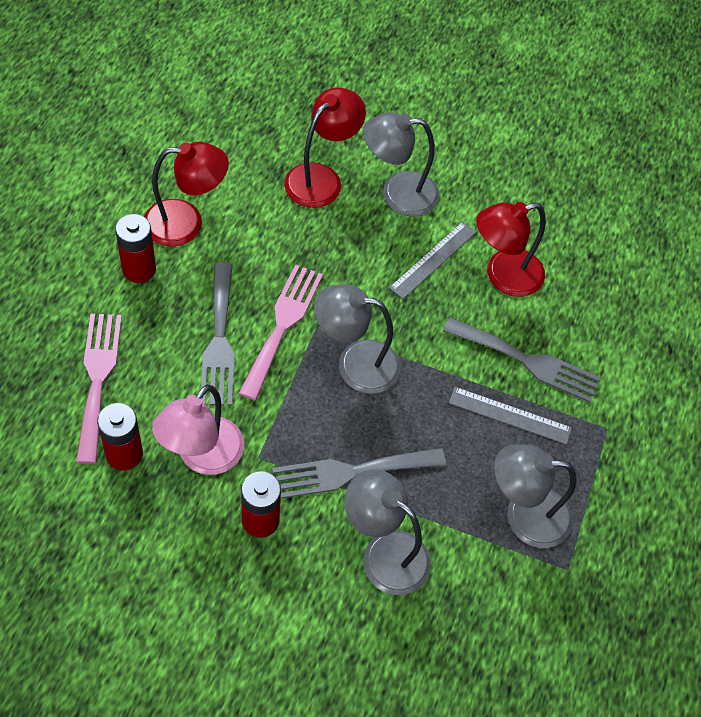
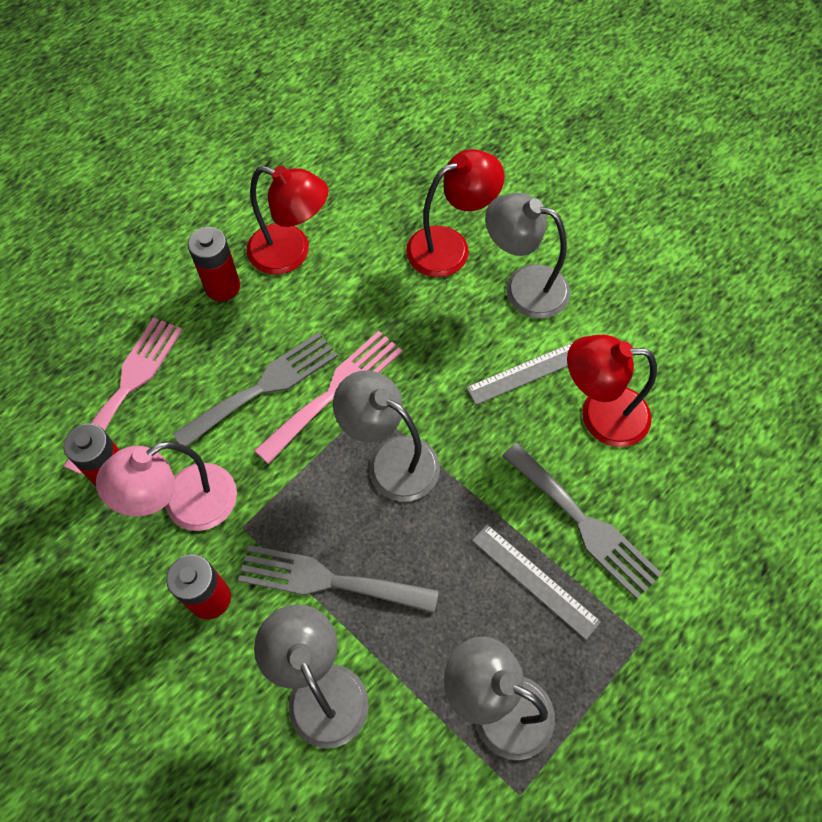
camera: 30 degrees right, 5 degrees up
grey fork [201,262,235,406] -> grey fork turned 150 degrees counterclockwise [173,332,338,446]

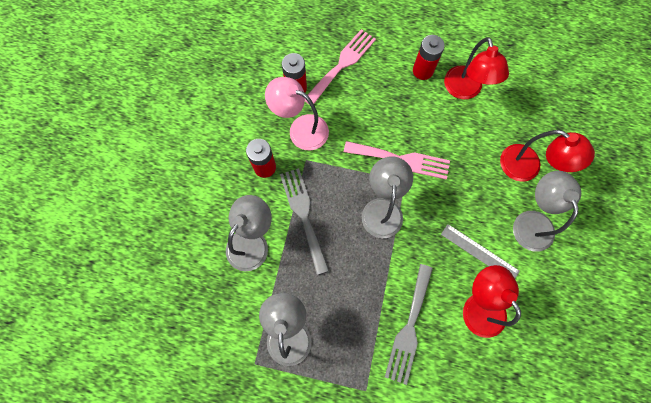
camera: 60 degrees right, 10 degrees up
pink fork [63,317,182,474] -> pink fork turned 45 degrees counterclockwise [305,29,376,104]
grey fork [173,332,338,446] -> none
grey ruler [472,524,601,640] -> none

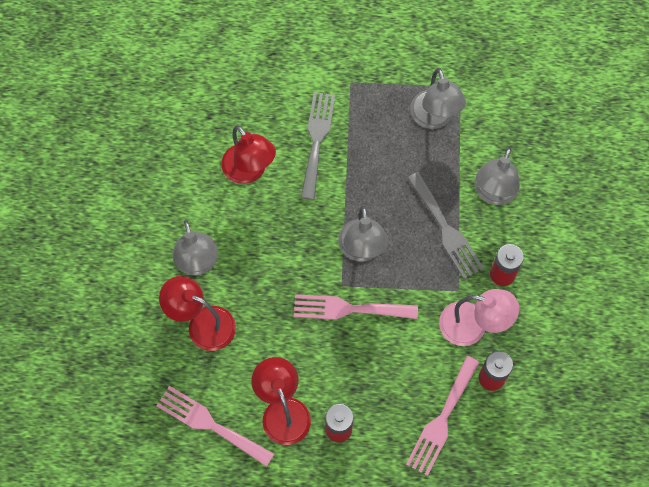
camera: 170 degrees right, 5 degrees down
grey ruler [441,224,520,279] -> none
none -> pink fork [156,386,274,467]

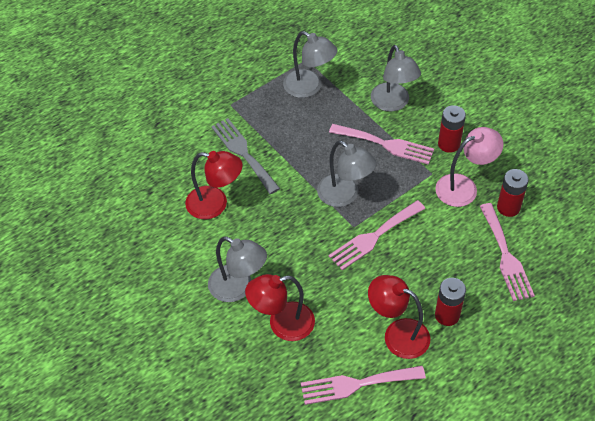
camera: 40 degrees left, 15 degrees down
grey fork [407,172,484,279] -> pink fork [329,124,434,165]

